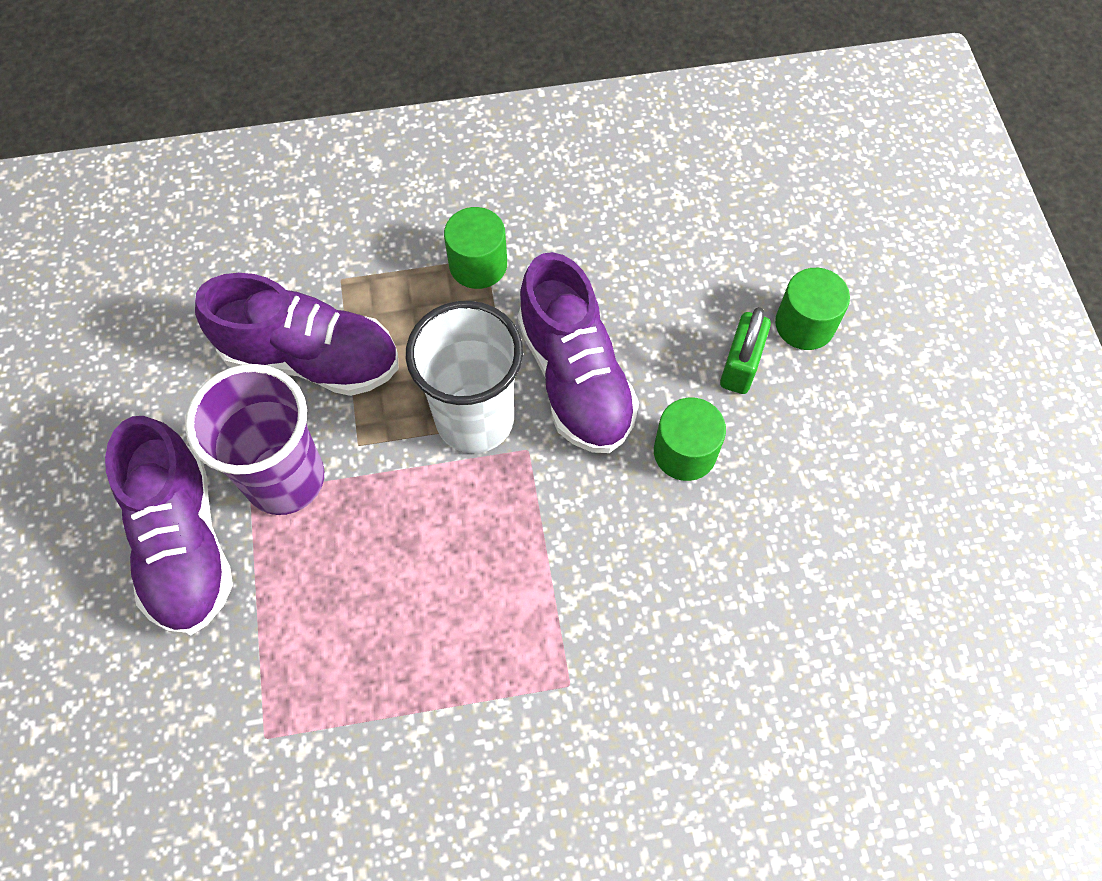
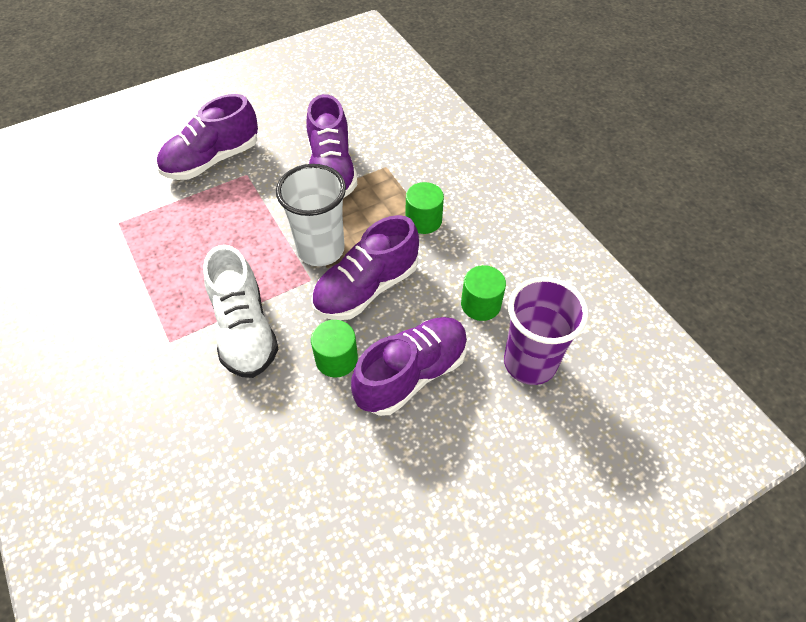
camera: 70 degrees right, 10 degrees down
purple cup [185,364,324,515] -> purple cup moved to [504,277,589,385]
green padlock [720,307,771,394] -> purple shoe [351,317,468,416]
green cylinder [775,268,850,350] -> green cylinder moved to [461,265,506,321]
none -> white shoe [203,245,278,378]

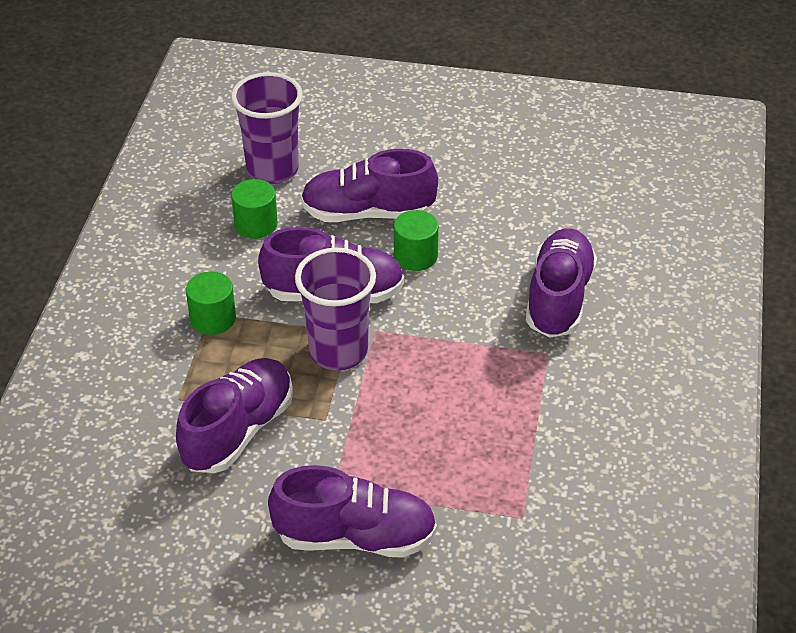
camera: 140 degrees left, 10 degrees down
white shoe [203,245,278,378] -> none
white cup [276,164,346,266] -> purple cup [295,248,376,370]
none -> purple shoe [526,228,597,338]

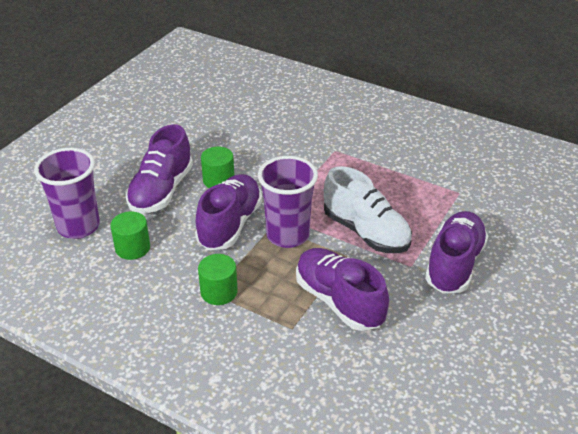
camera: 70 degrees left, 5 degrees down
purple shoe [526,228,597,338] -> none
none -> white shoe [324,166,412,253]

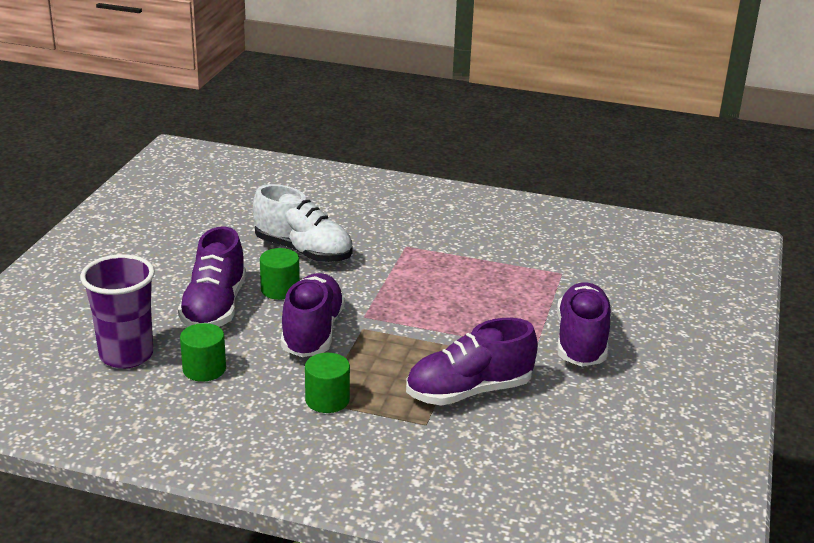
camera: 15 degrees left, 10 degrees down
purple cup [258,156,318,248] -> none
purple shoe [296,248,389,331] -> purple shoe turned 60 degrees counterclockwise [406,318,538,405]
white shoe [324,166,412,253] -> white shoe moved to [253,184,353,262]

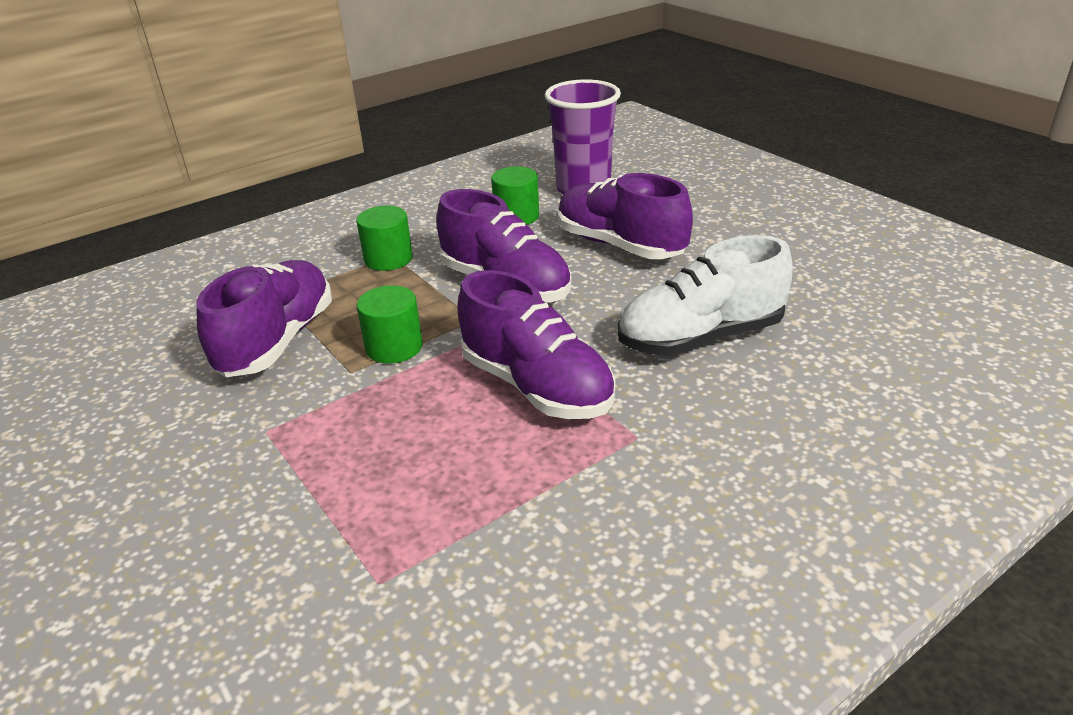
camera: 130 degrees right, 5 degrees up
green cylinder [260,248,300,300] -> green cylinder moved to [357,285,423,363]
purple shoe [557,282,612,367] -> purple shoe moved to [457,270,615,419]

